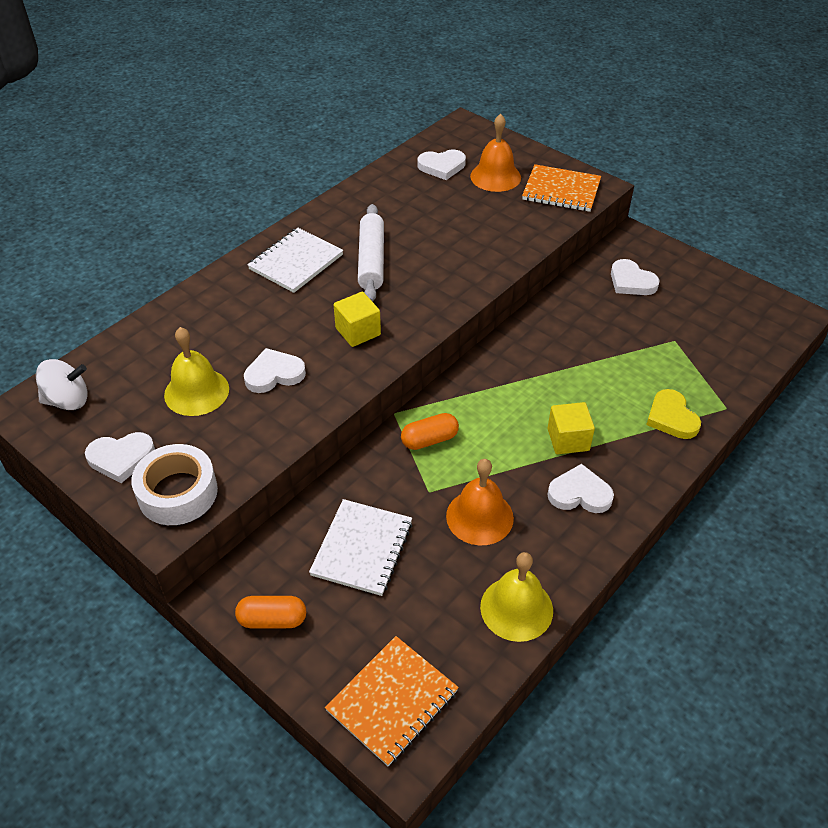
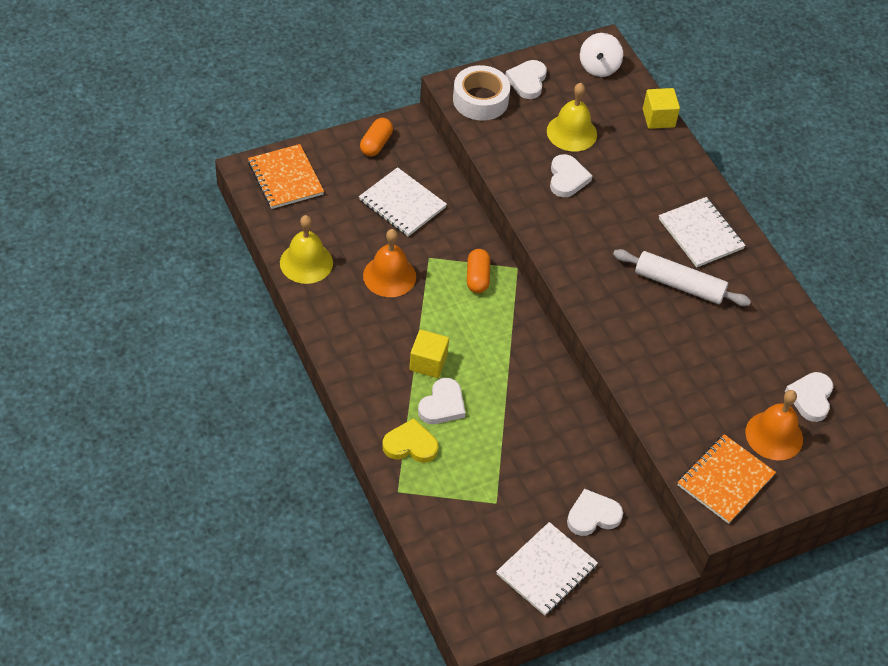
camera: 110 degrees right, 5 degrees up
yellow cube [334,292,381,347] -> yellow cube moved to [643,88,680,129]
white heart [547,464,614,513] -> white heart moved to [418,378,466,424]
none -> white notebook [496,522,598,616]

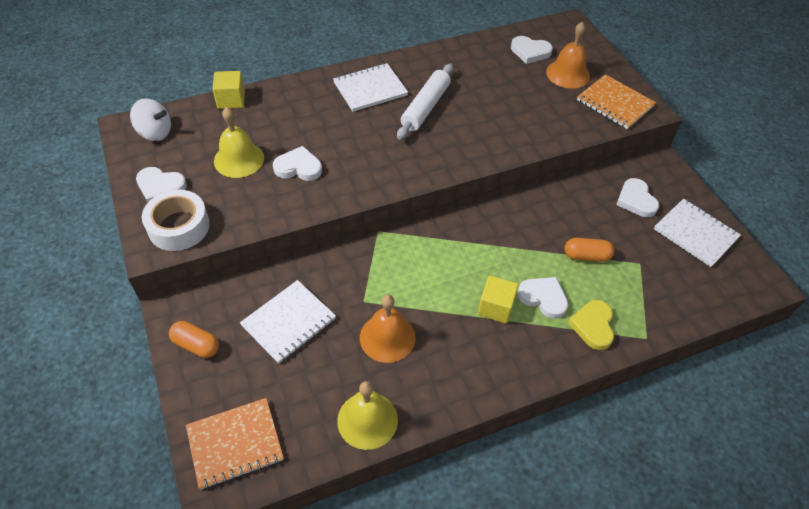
camera: 85 degrees left, 0 degrees up
orange capsule [467,249,490,293] -> orange capsule moved to [564,238,614,262]

